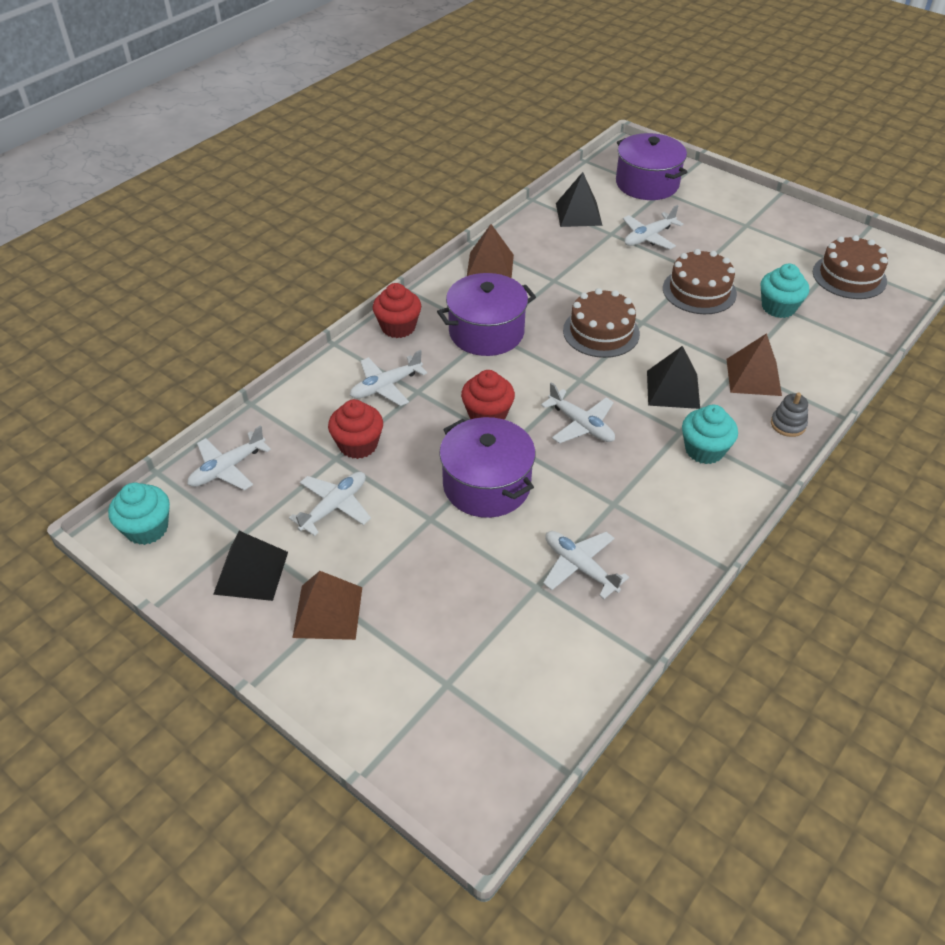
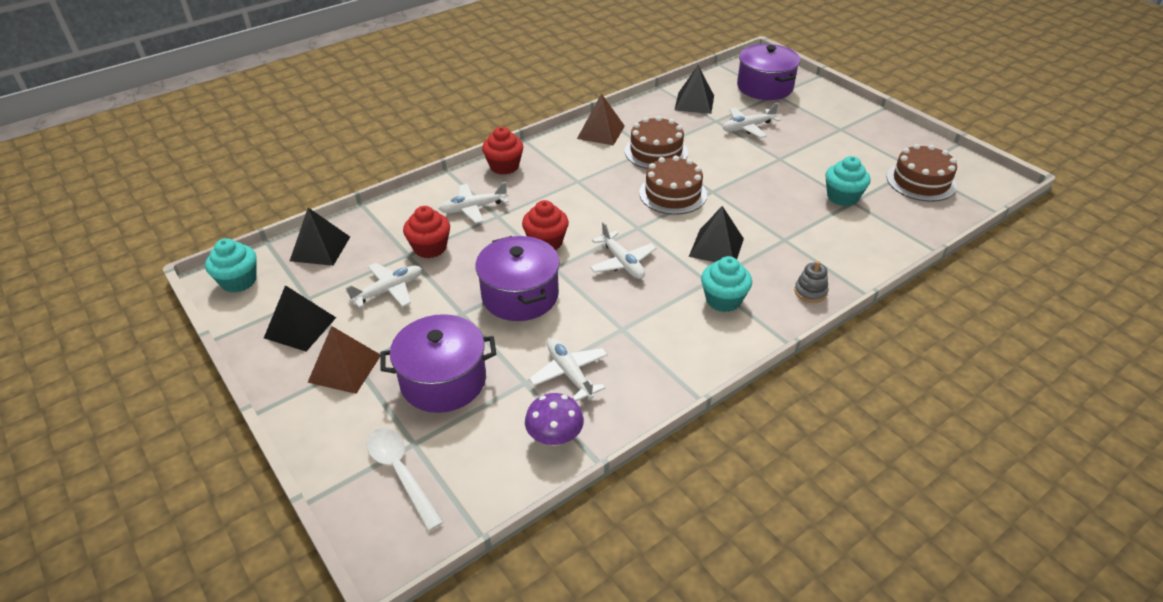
camera: 15 degrees right, 5 degrees down
white plane [187,425,271,490] -> black pyramid [290,208,350,266]
purple pot [437,273,536,356] -> purple pot moved to [380,314,496,413]
brown cake [663,249,737,314] -> brown cake moved to [625,116,688,169]
brown pyramid [727,333,782,396] -> none
none -> white spoon [366,428,444,531]
none -> purple mushroom [525,393,584,446]

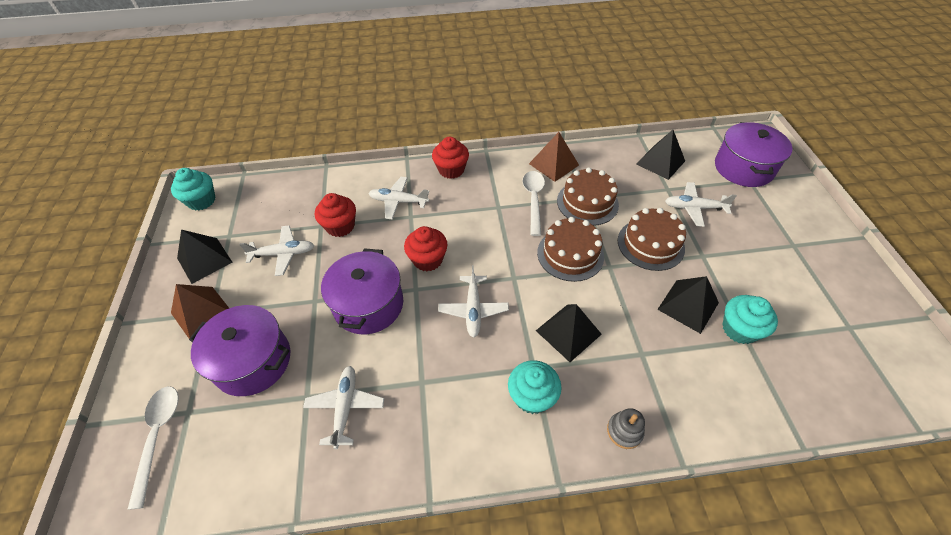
camera: 30 degrees right, 10 degrees up
black pyramid [290,208,350,266] -> black pyramid moved to [657,276,719,334]
purple mushroom [525,393,584,446] -> none
brown cake [887,144,957,202] -> brown cake moved to [618,208,686,271]
none -> white spoon [522,171,545,236]

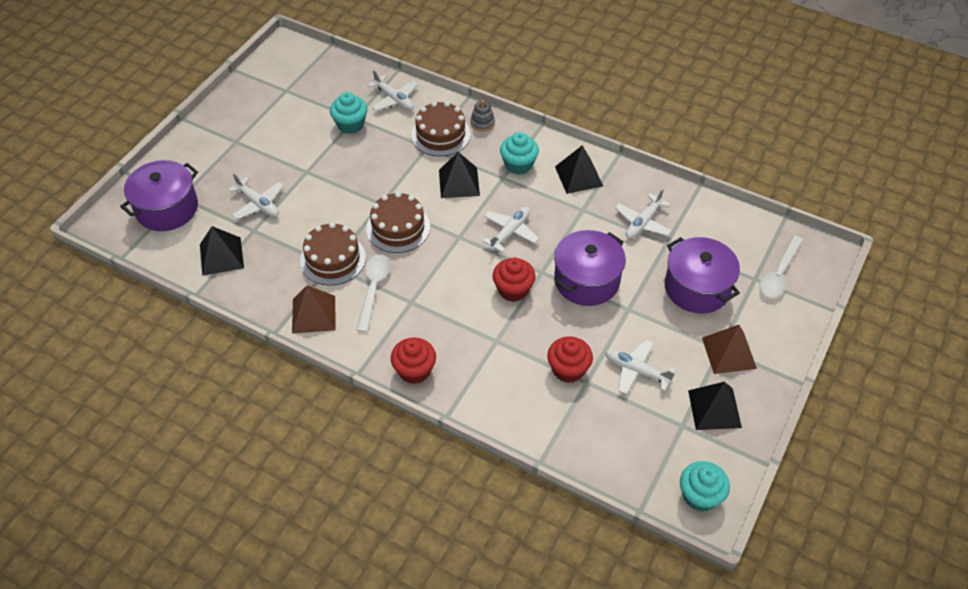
camera: 145 degrees left, 0 degrees up
white plane [368,177,429,219] -> white plane moved to [367,70,418,111]
white spoon [522,171,545,236] -> white spoon turned 150 degrees clockwise [356,255,390,332]
brown cake [618,208,686,271] -> brown cake moved to [411,101,471,156]
black pyramid [657,276,719,334] -> black pyramid moved to [555,146,603,194]

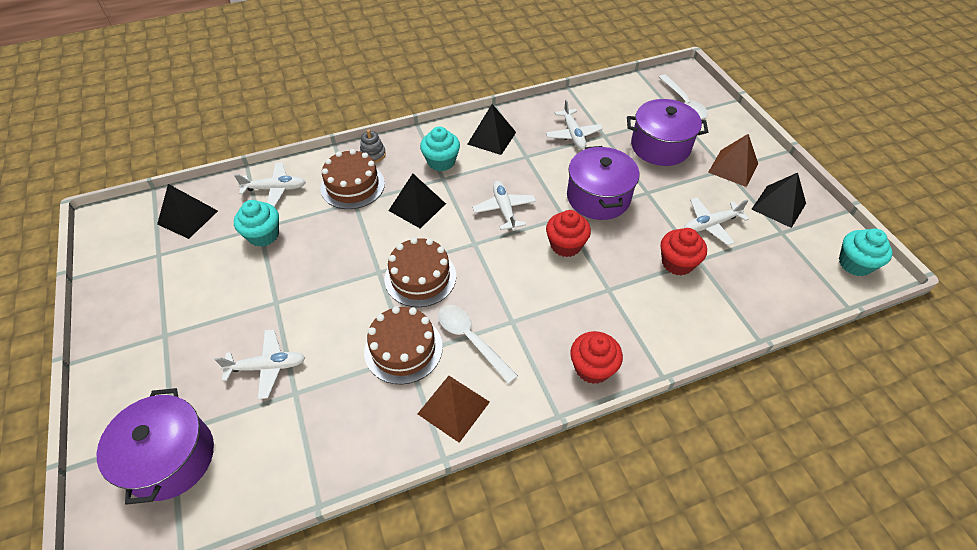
camera: 50 degrees left, 0 degrees up
black pyramid [200,226,244,276] -> black pyramid moved to [157,184,218,239]

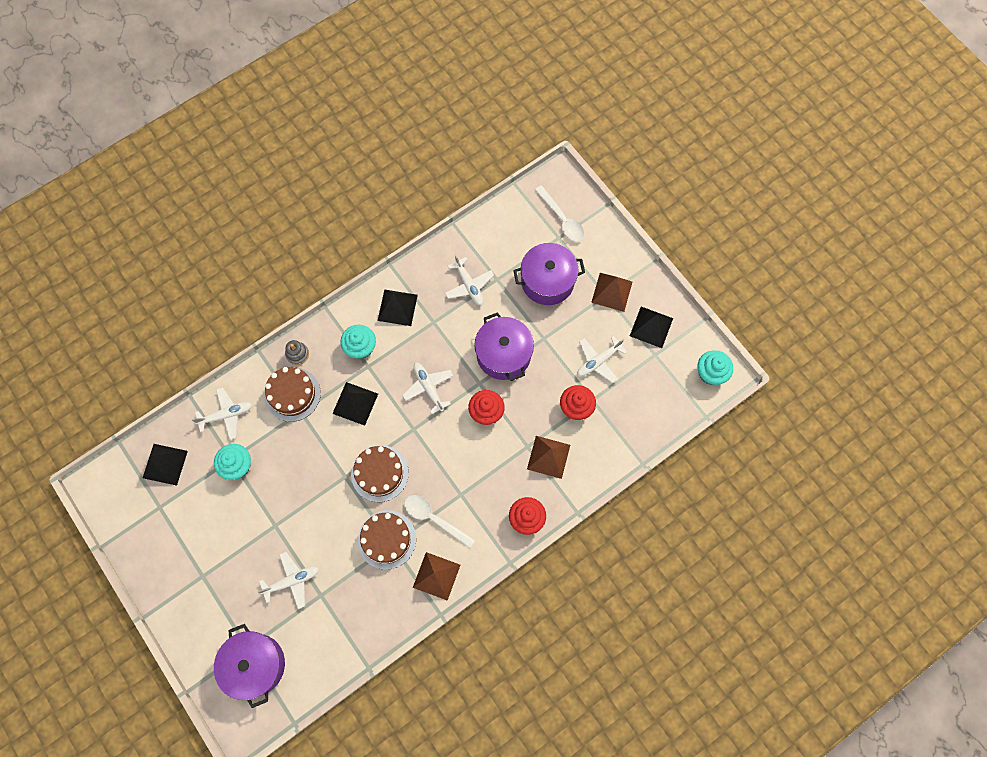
camera: 15 degrees left, 20 degrees up
none -> brown pyramid [527,436,570,479]

